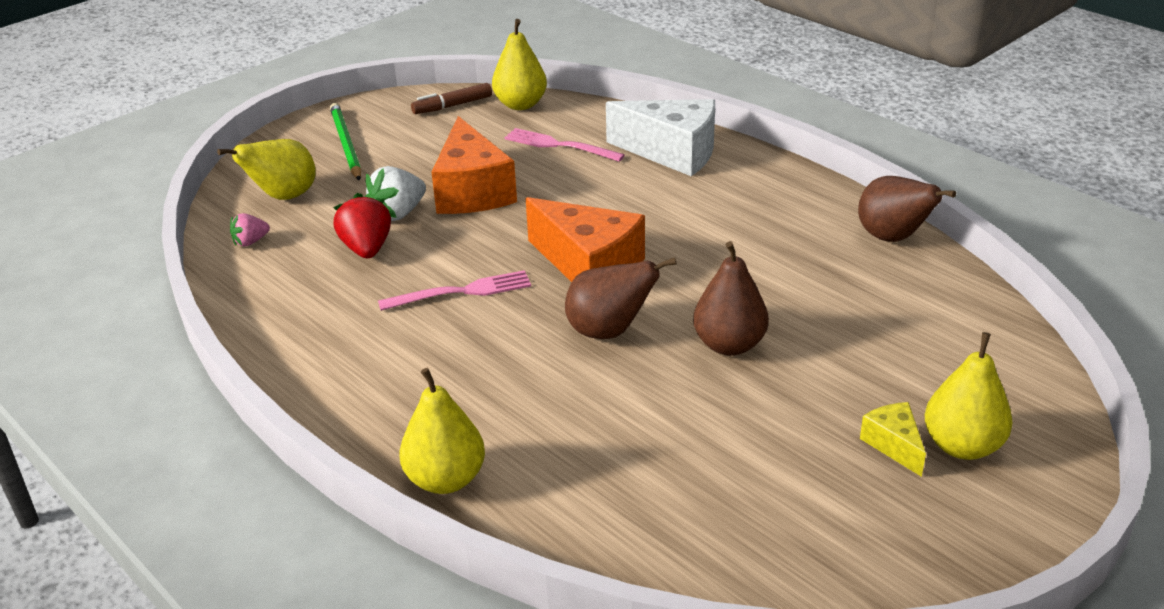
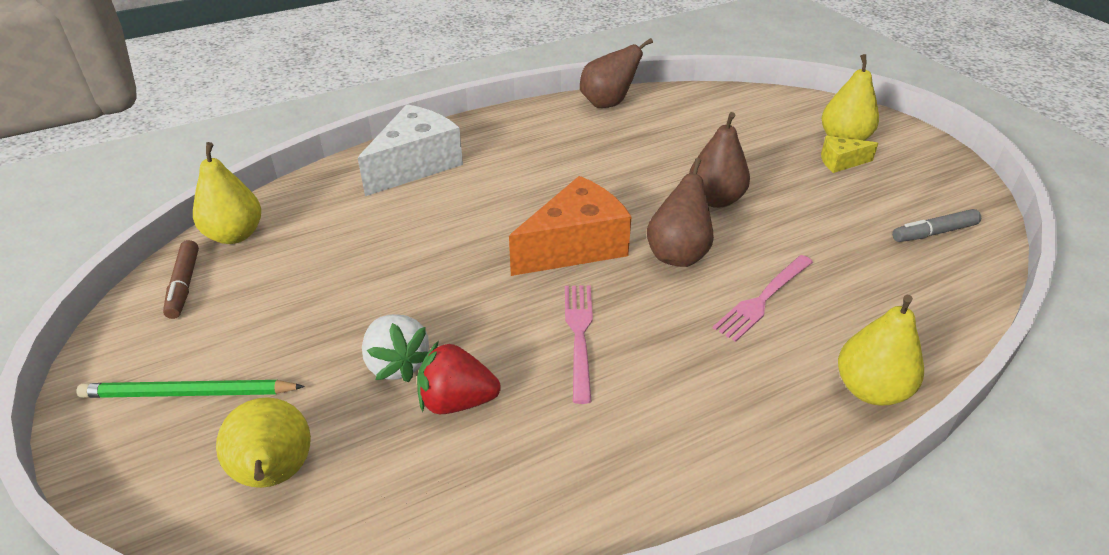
camera: 75 degrees left, 5 degrees up
pink strawberry [230,213,270,246] -> none
orange cheese [432,116,517,214] -> none
pink fork [504,128,625,162] -> pink fork moved to [713,255,813,342]
none -> grey marker [892,209,981,242]

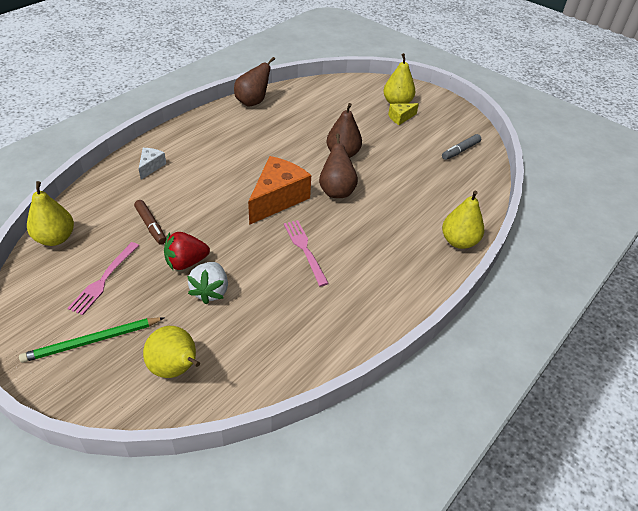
camera: 25 degrees left, 5 degrees up
brown marker [163,240,199,319] -> brown marker moved to [134,200,166,245]
white cheese [358,104,463,196] -> white cheese [139,148,166,180], size x0.49
white strawberry [362,314,429,382] -> white strawberry turned 60 degrees clockwise [187,262,228,304]
red strawberry [417,341,501,414] -> red strawberry moved to [164,232,210,270]
pink fork [713,255,813,342] -> pink fork moved to [67,242,139,315]

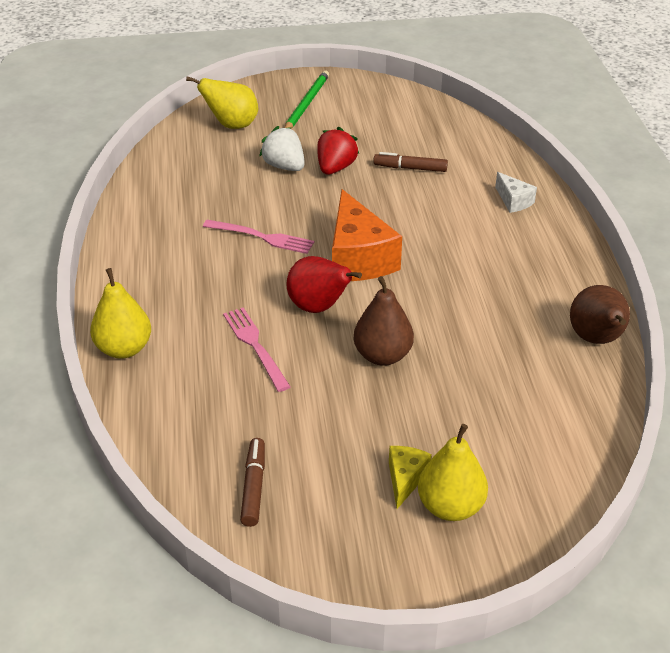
camera: 135 degrees right, 5 degrees down
yellow pear [27,181,74,246] -> none
pink fork [67,242,139,315] -> pink fork moved to [223,308,291,392]
brown pear [319,133,358,198] -> red pear [286,256,362,313]
grey marker [442,134,481,160] -> brown marker [240,438,265,527]

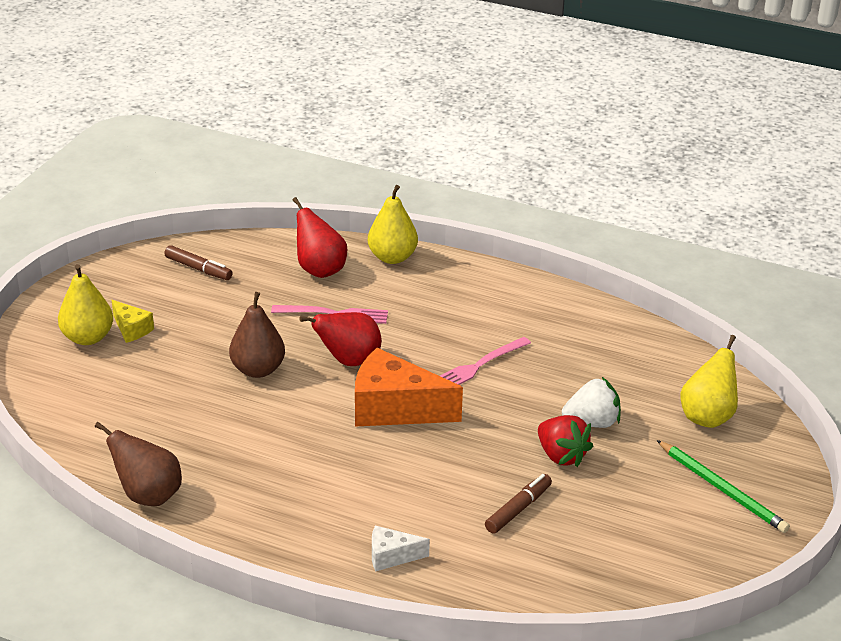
camera: 120 degrees right, 5 degrees down
none -> red pear [293,197,347,278]

